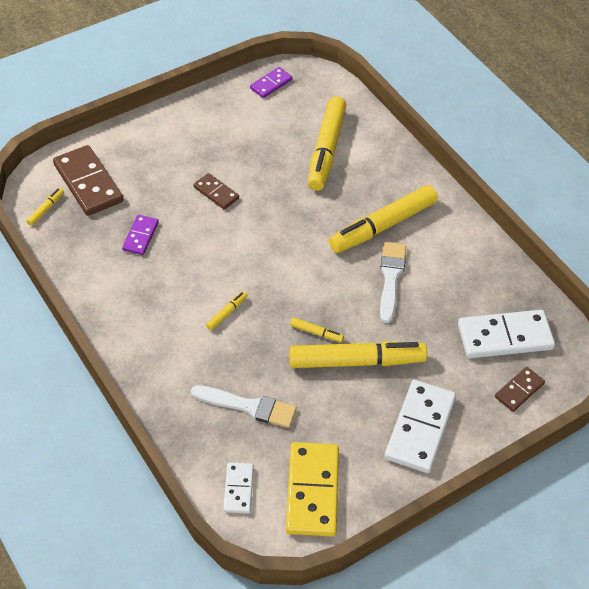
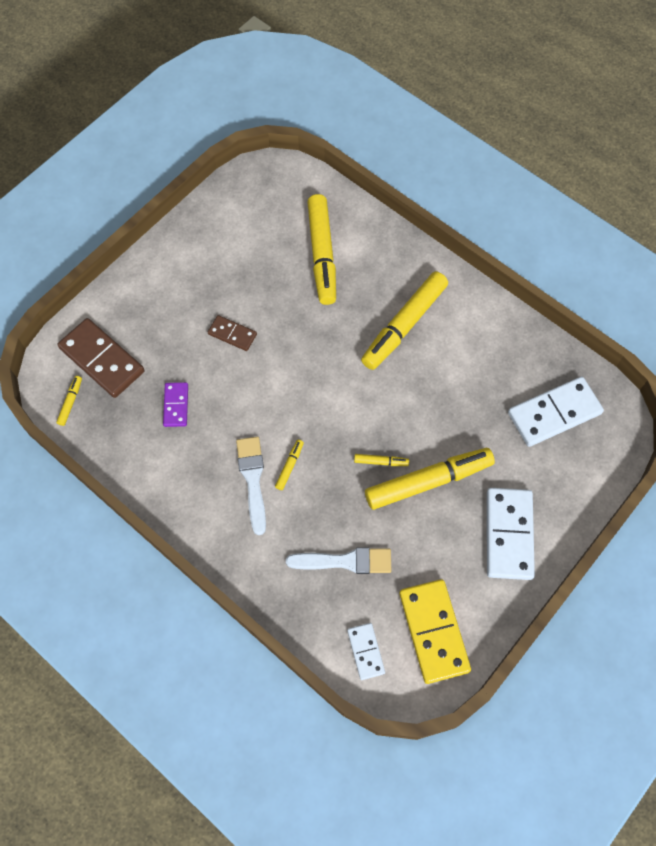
camera: 15 degrees left, 15 degrees up
purple domino [250,67,293,98] -> none
white brush [380,242,407,323] -> white brush moved to [236,437,266,535]
brown domino [495,367,545,412] -> none

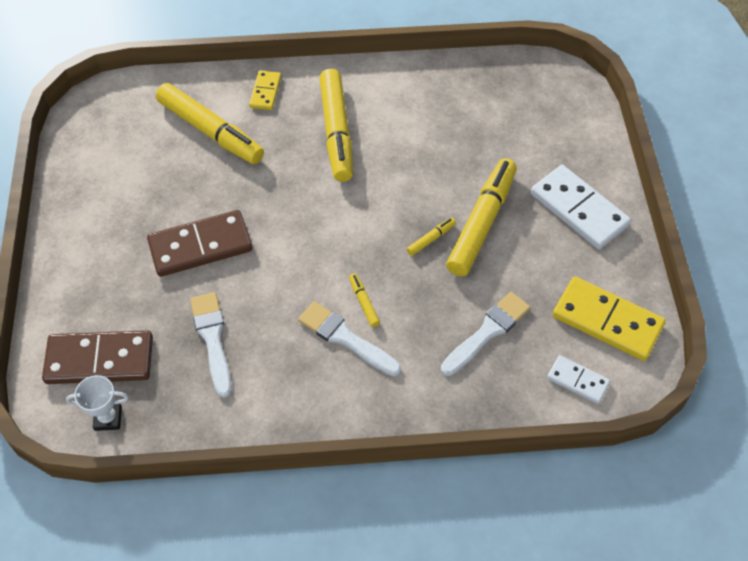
camera: 45 degrees left, 10 degrees down
yellow marker [56,376,82,426] -> white trophy [66,375,129,431]
purple domino [163,382,188,427] -> white brush [190,292,232,398]
brown domino [208,315,257,351] -> brown domino [147,210,252,277], size x1.85
white domino [508,377,604,447] -> none
none -> yellow domino [249,71,281,110]

